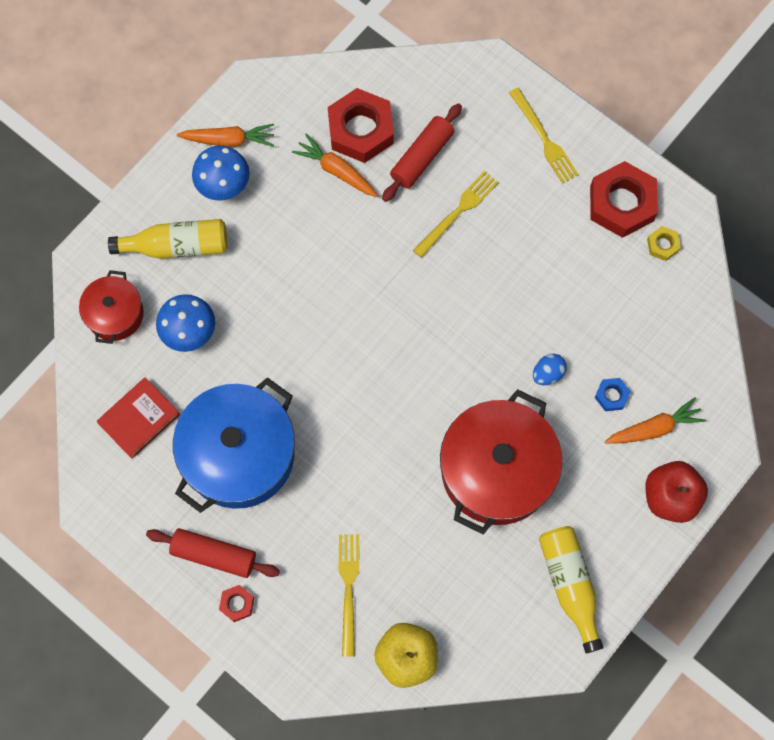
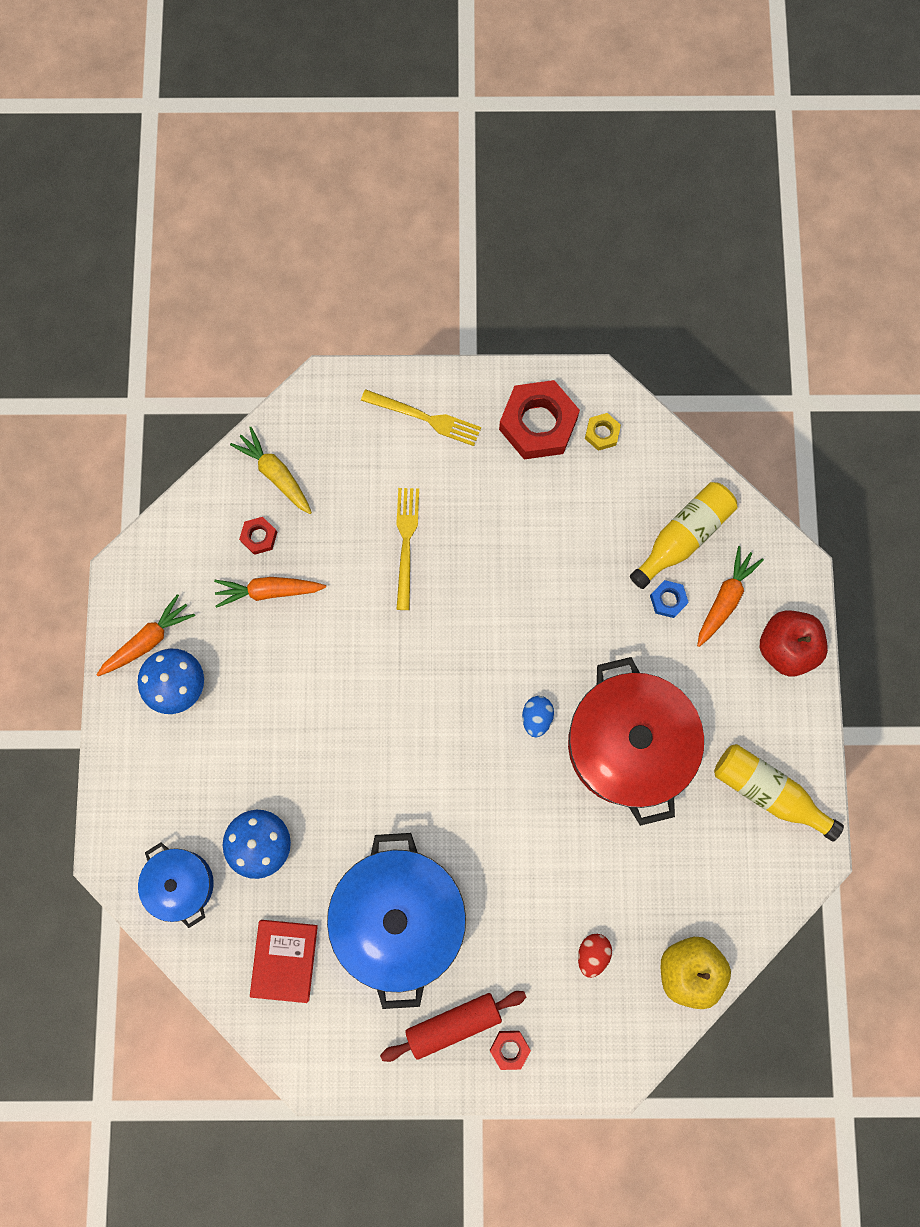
camera: 40 degrees left, 5 degrees up
red pot [79,270,144,344] -> blue pot [138,842,214,928]
yellow bottle [108,219,228,259] -> yellow bottle moved to [630,482,737,589]
red nut [328,88,394,163] -> red nut [239,517,277,555], size x0.46
yellow fork [339,534,359,656] -> red egg [578,934,612,978]
red rolling pin [382,103,462,202] -> none
blue egg [533,354,567,385] -> blue egg moved to [522,696,554,737]
none -> yellow carrot [230,427,312,514]

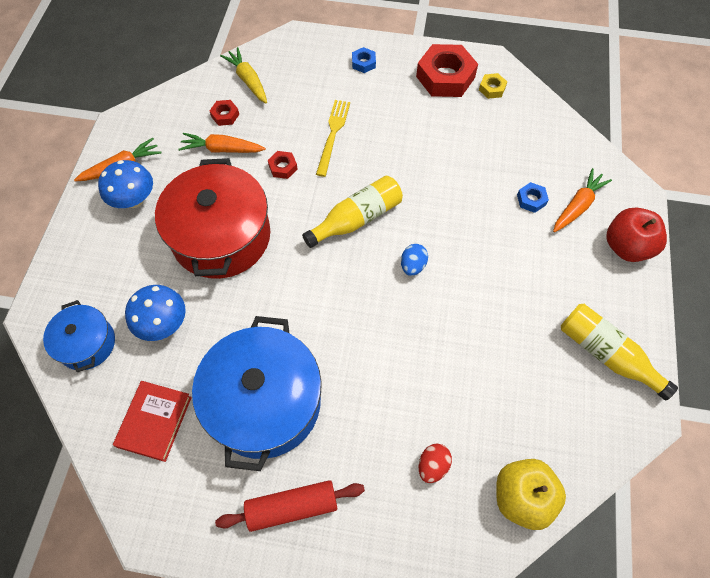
camera: 10 degrees right, 15 degrees down
yellow fork [361,389,481,446] -> blue nut [352,47,376,73]
red nut [490,1031,531,1070] -> red nut moved to [268,151,298,179]
red pot [568,657,704,826] -> red pot moved to [155,158,270,279]
yellow bottle [630,482,737,589] -> yellow bottle moved to [302,175,403,248]

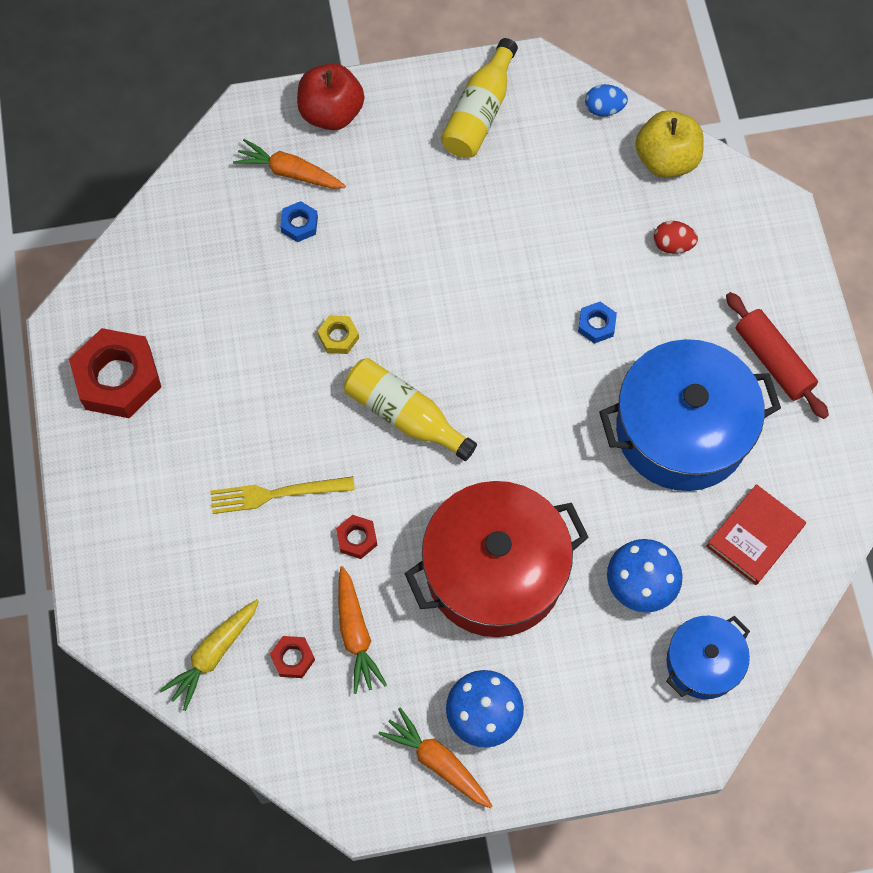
camera: 110 degrees left, 5 degrees up
red book [113,381,192,462] -> red book turned 45 degrees counterclockwise [706,484,806,585]
blue nut [352,47,376,73] -> blue nut moved to [578,302,617,344]
blue egg [401,244,428,276] -> blue egg moved to [585,84,628,116]
yellow nut [479,73,507,99] -> yellow nut moved to [317,315,359,354]

